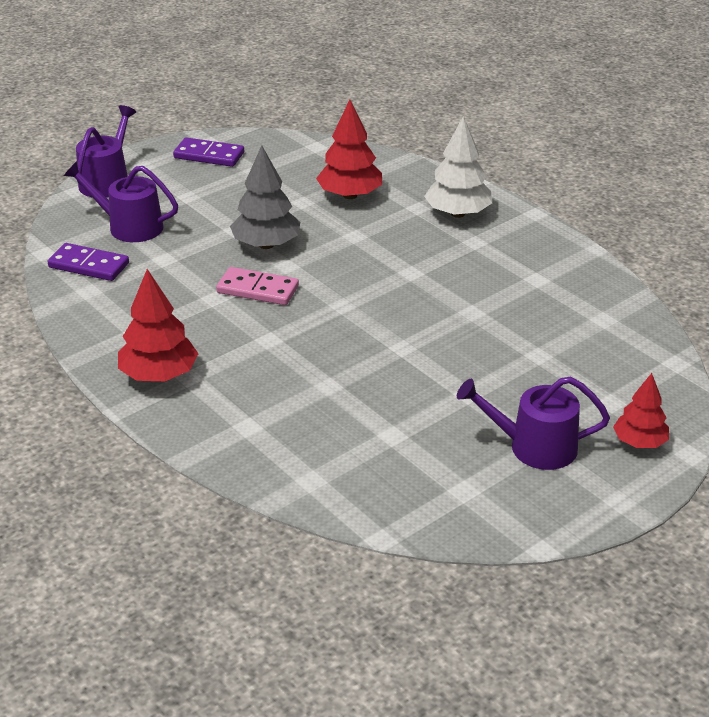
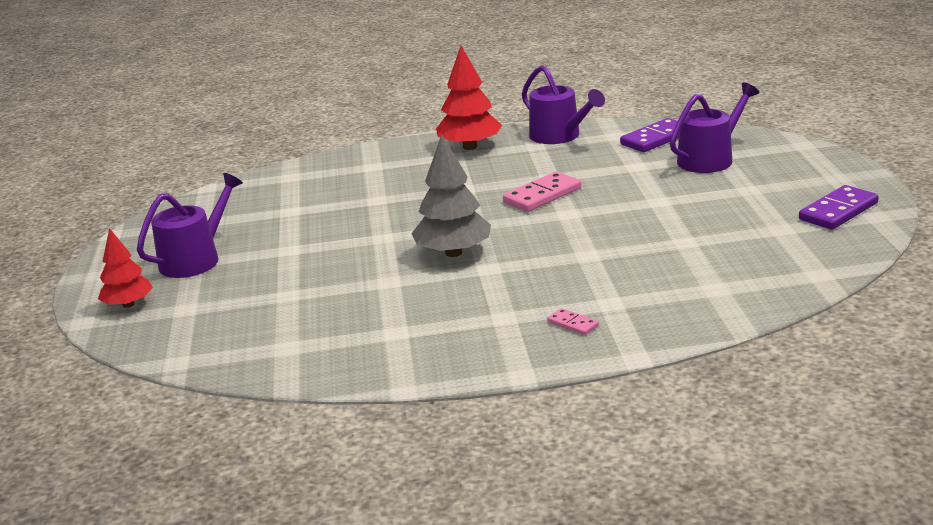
camera: 125 degrees right, 10 degrees down
purple watering can [76,105,136,198] -> purple watering can moved to [522,65,605,144]
grey tree [230,145,300,249] -> grey tree moved to [411,135,491,257]
red tree [316,100,382,199] -> none
white tree [424,116,492,218] -> pink domino [547,308,599,335]

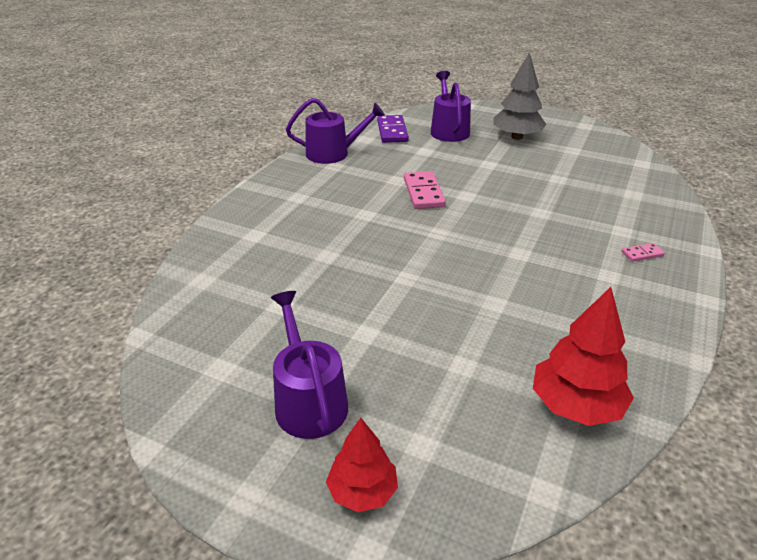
camera: 60 degrees left, 10 degrees up
grey tree [411,135,491,257] -> grey tree moved to [493,52,547,140]
red tree [436,46,502,150] -> red tree moved to [533,287,634,426]
purple domino [799,185,879,230] -> none

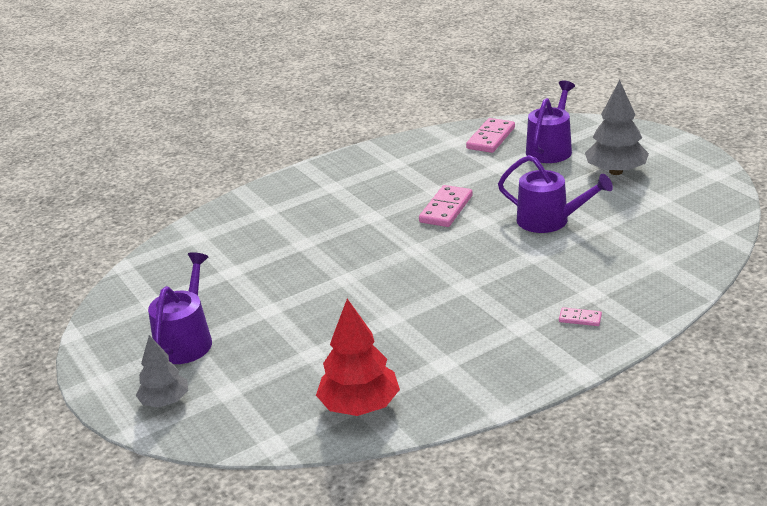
camera: 35 degrees right, 5 degrees down
purple watering can [286,98,385,164] -> purple watering can moved to [498,155,613,233]
red tree [326,418,398,512] -> grey tree [136,335,188,407]
purple domino [377,115,409,143] -> pink domino [466,118,515,153]

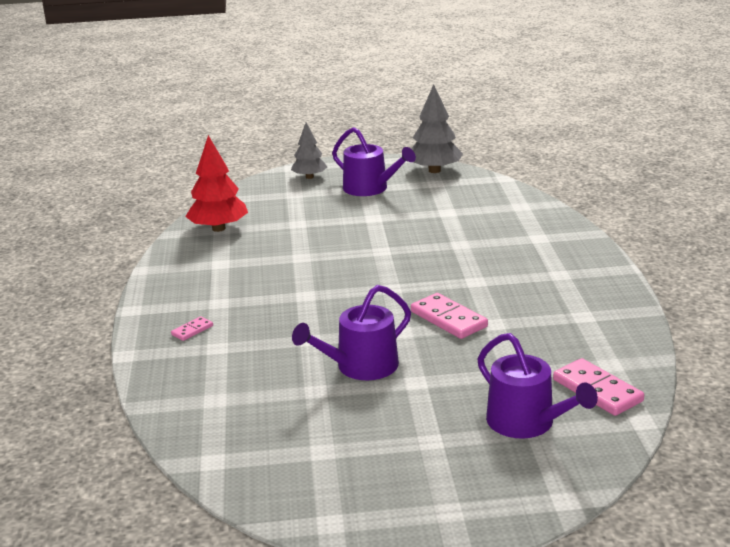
camera: 115 degrees right, 5 degrees down
grey tree [585,80,649,175] -> grey tree moved to [411,84,463,173]

